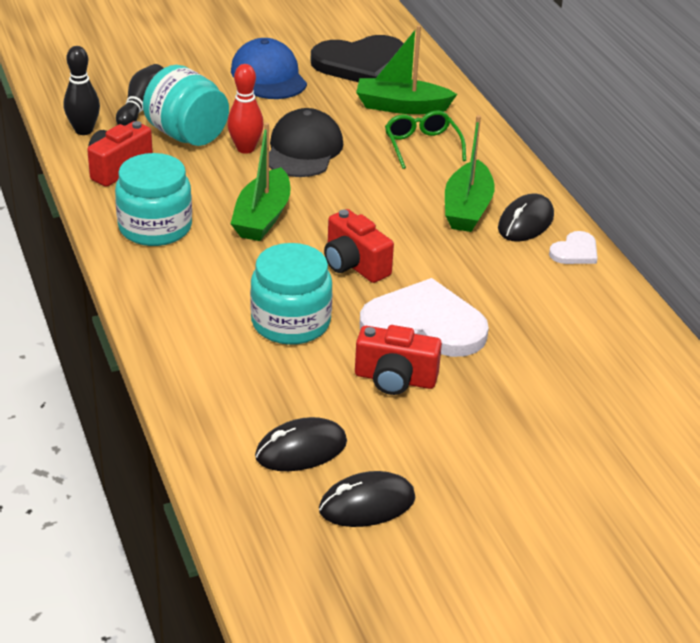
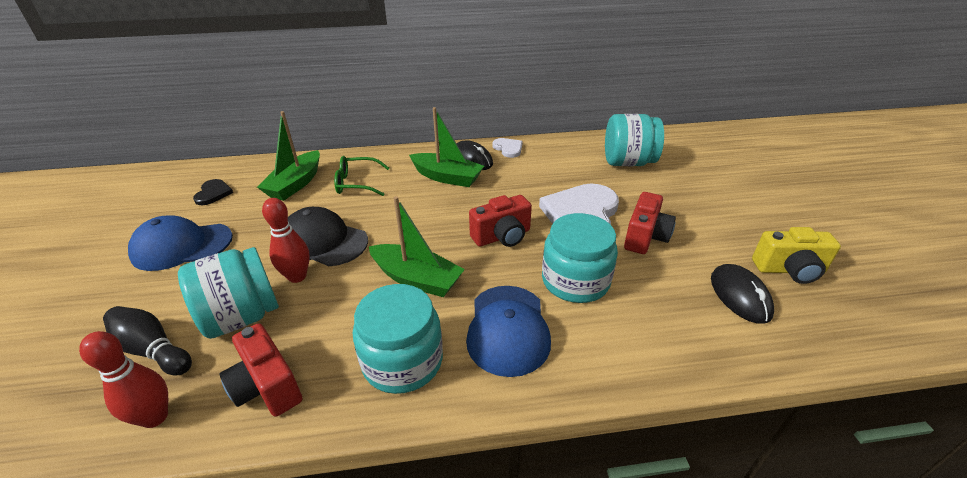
camera: 75 degrees left, 0 degrees up
black bowling pin [64,46,100,135] -> red bowling pin [79,331,168,428]
black heart [311,35,404,82] -> black heart [193,179,233,205], size x0.47
black mouse [319,471,416,527] -> yellow camera [752,227,841,284]
none -> blue cap [466,286,551,377]
none -> turquoise jar [605,114,664,166]

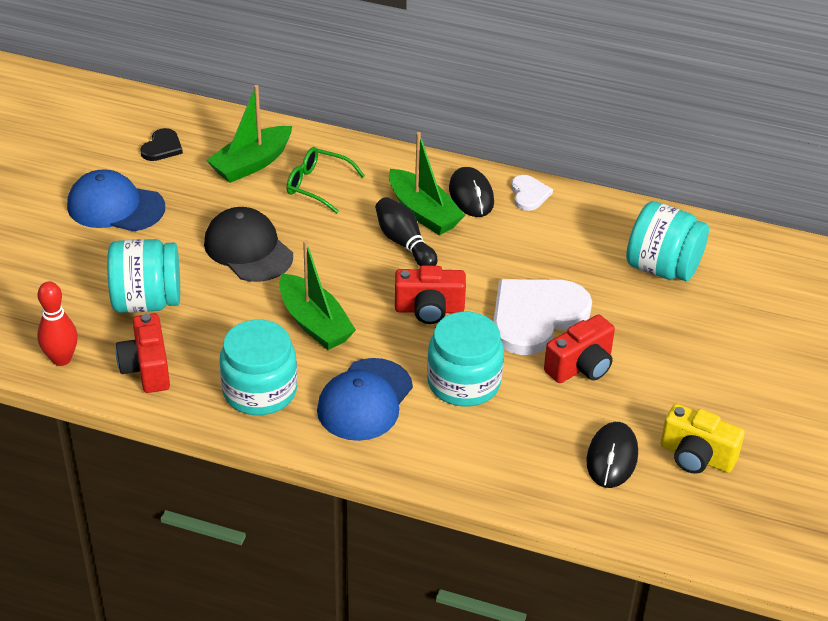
camera: 25 degrees right, 5 degrees up
black bowling pin [103,306,192,375] -> black bowling pin moved to [375,197,438,266]
red bowling pin [262,198,310,283] -> none

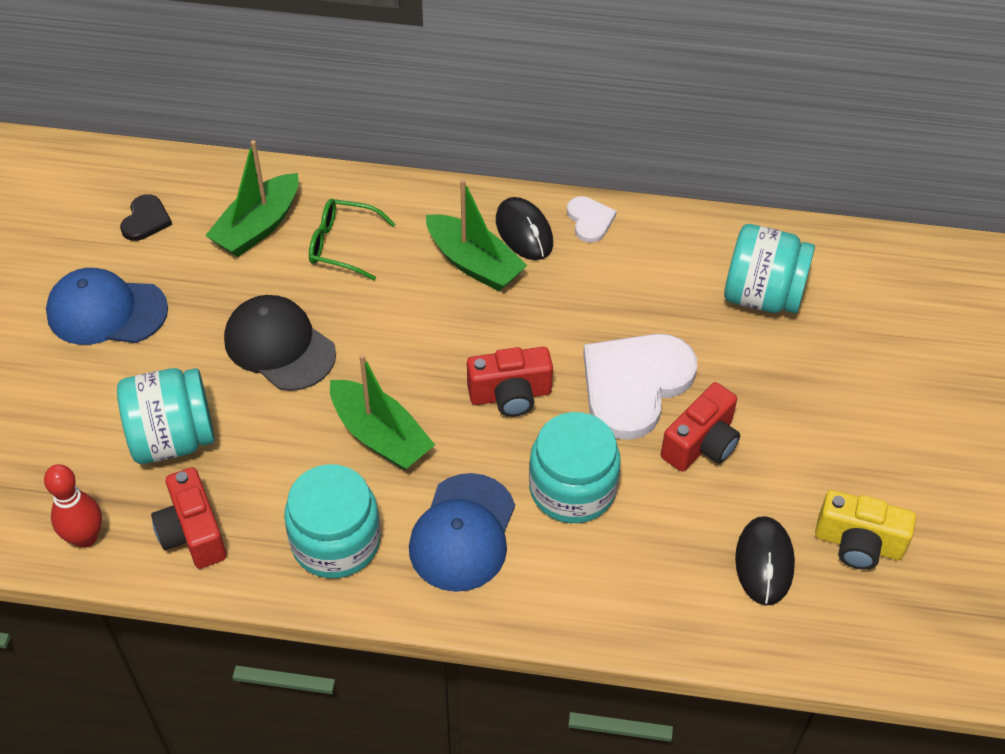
camera: 10 degrees left, 10 degrees up
black bowling pin [375,197,438,266] -> none

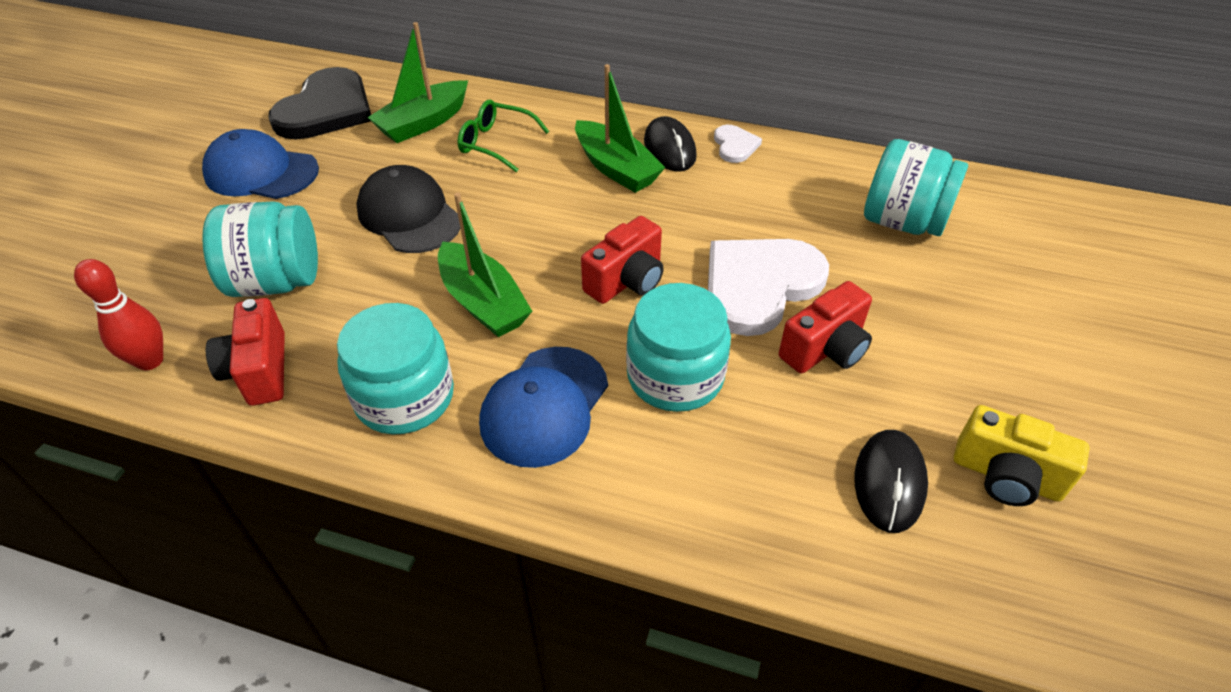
camera: 10 degrees right, 5 degrees down
black heart [120,194,172,241] -> black heart [268,67,371,139], size x2.12
red camera [467,347,553,417] -> red camera turned 45 degrees counterclockwise [581,216,663,304]

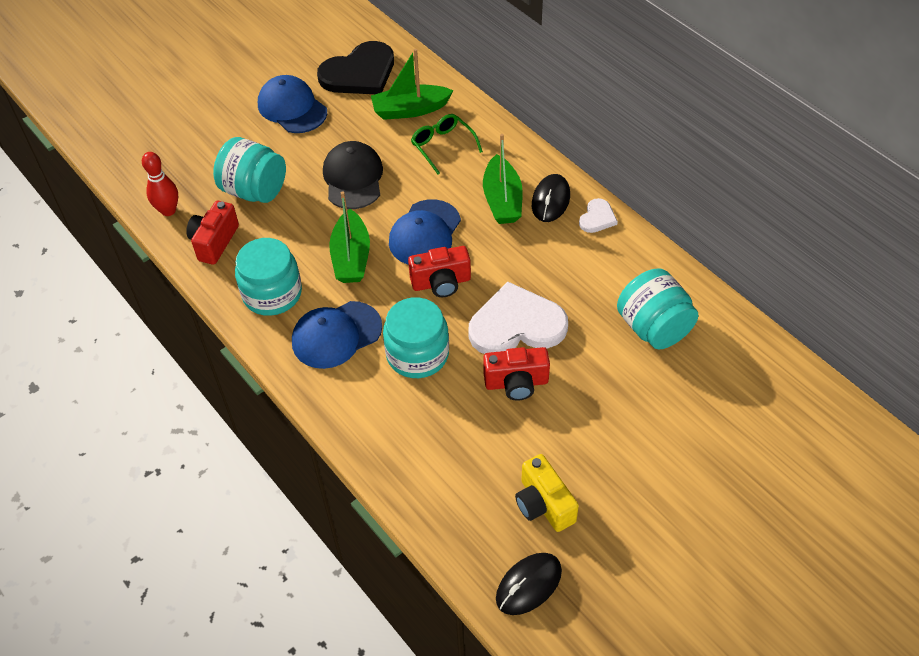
camera: 35 degrees right, 5 degrees up
black mouse [854,430,928,533] -> black mouse moved to [496,553,562,615]
none -> blue cap [389,199,461,265]

